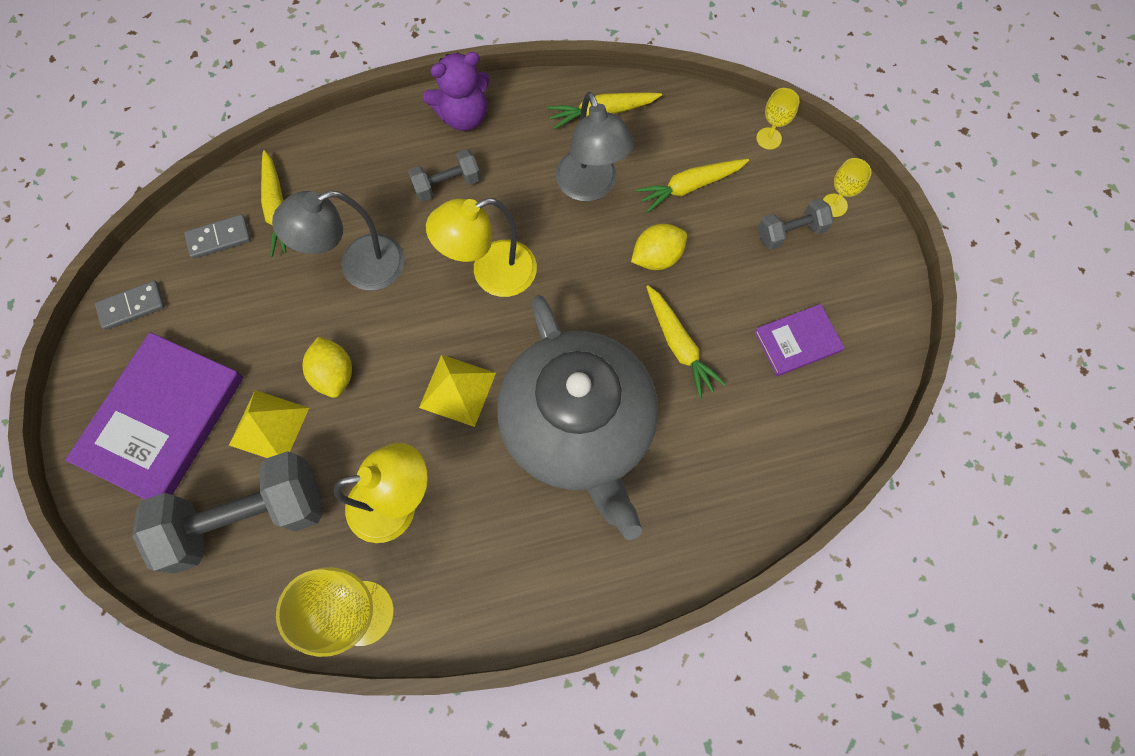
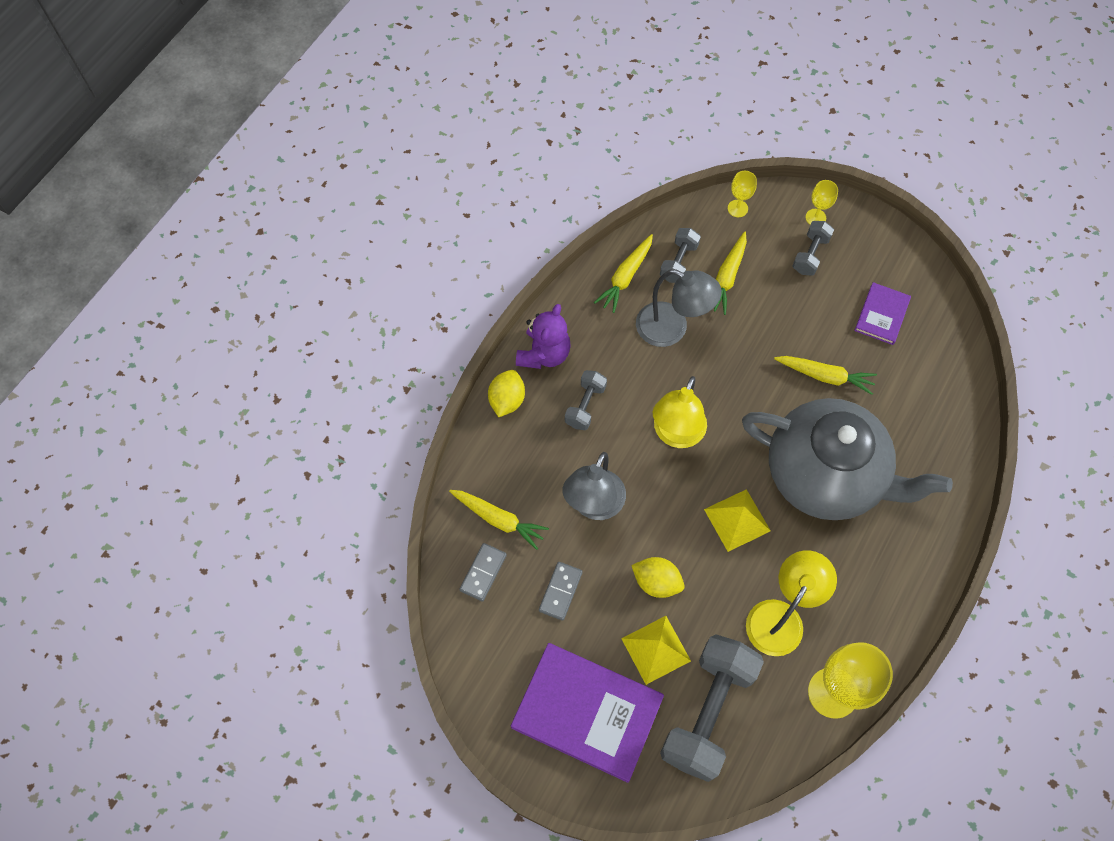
camera: 45 degrees left, 5 degrees down
purple book [65,332,243,499] -> purple book turned 45 degrees counterclockwise [511,643,664,783]
grey domino [95,281,165,330] -> grey domino moved to [539,562,583,621]
yellow lemon [631,224,687,270] -> yellow lemon moved to [488,370,525,417]
none -> grey dumbbell [660,228,701,283]

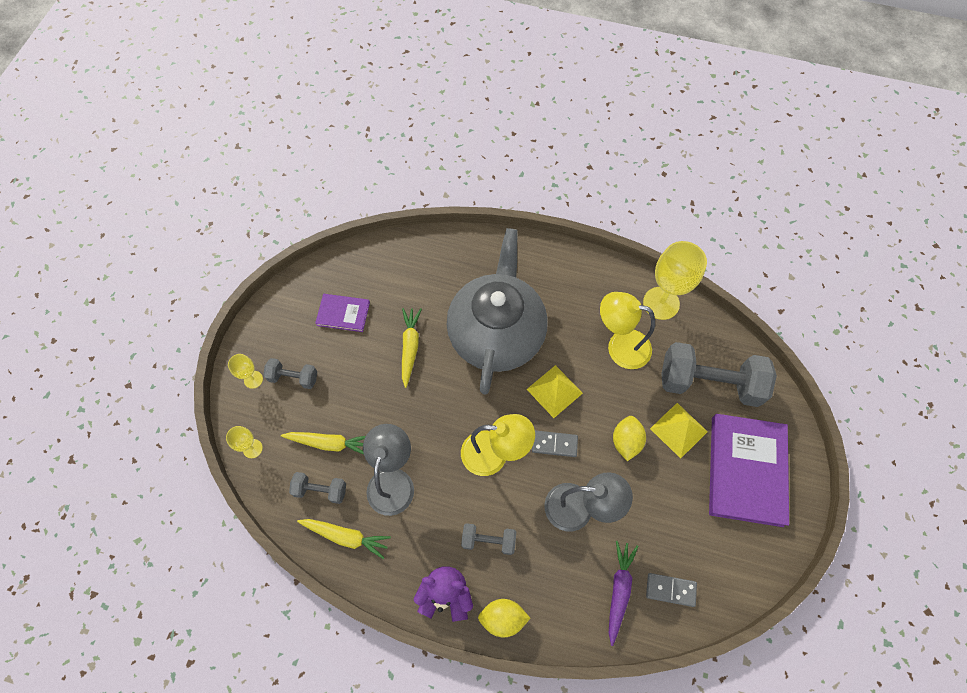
camera: 105 degrees left, 0 degrees up
yellow carrot [449,490,549,550] -> purple carrot [609,541,638,646]
grey domino [539,562,583,621] -> grey domino moved to [532,430,578,457]

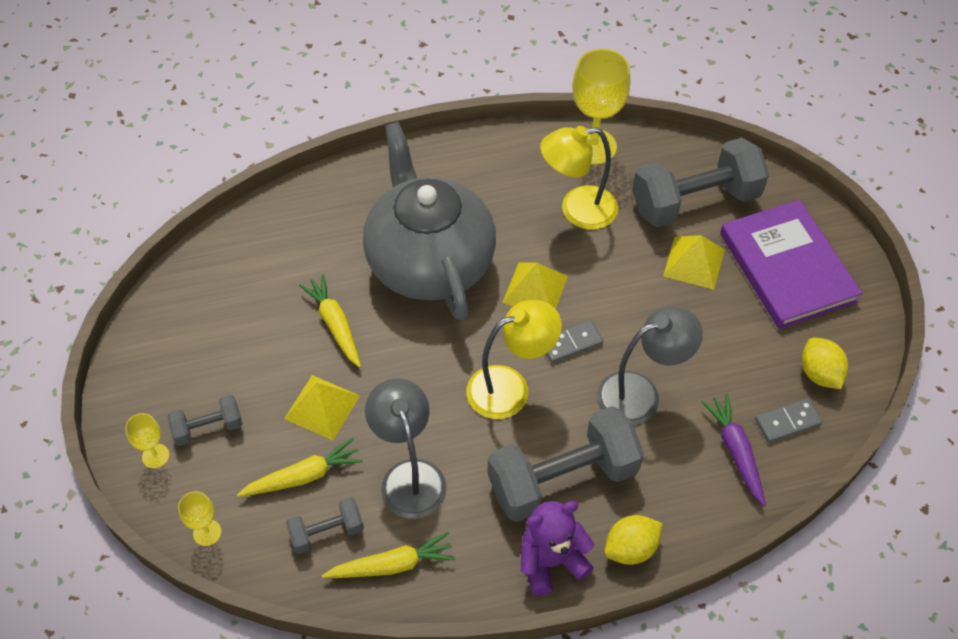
camera: 30 degrees left, 10 degrees down
purple book [315,294,370,332] -> none
grey dumbbell [461,523,516,555] -> grey dumbbell [488,406,644,522], size x2.05
yellow lemon [613,416,646,461] -> yellow lemon moved to [802,338,848,389]
none -> yellow pyramid [284,375,360,440]

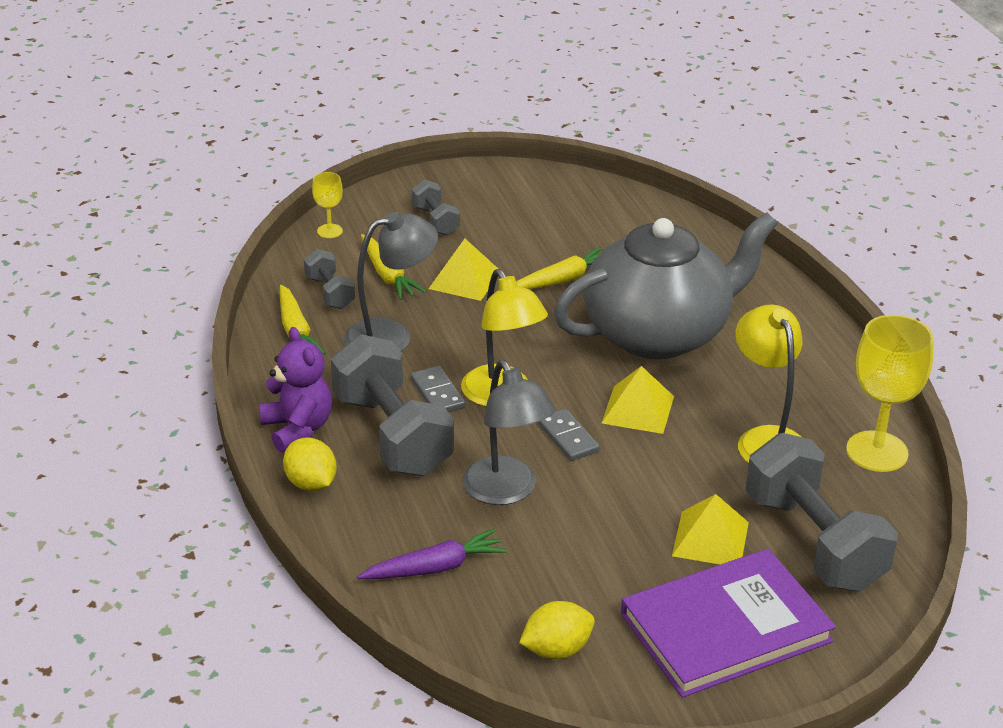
camera: 85 degrees right, 20 degrees down
yellow goblet [125,413,170,469] -> none
grey domino [755,398,823,443] -> grey domino moved to [411,366,465,412]

